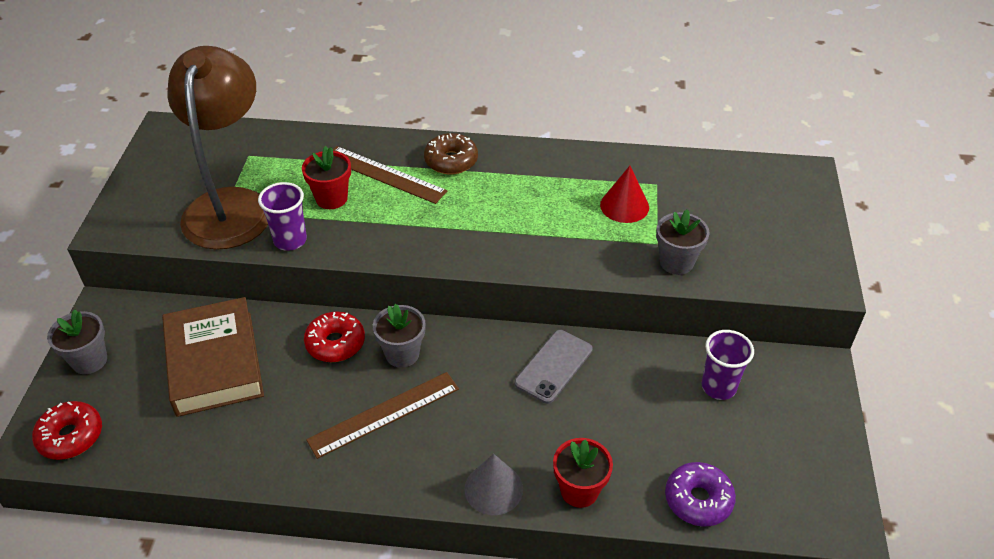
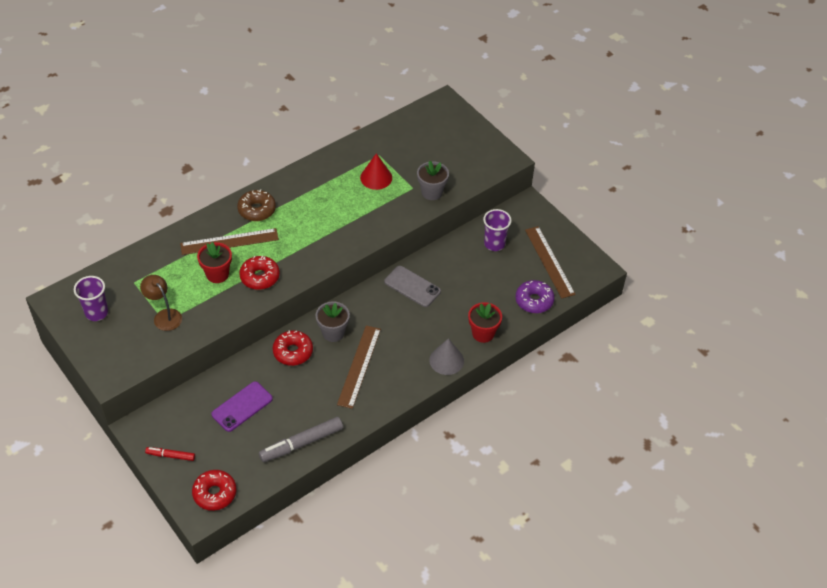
camera: 45 degrees left, 5 degrees up
grey flower pot [47,309,107,374] -> red marker [145,447,195,461]
brown book [162,297,264,417] -> purple phone [211,381,273,432]
brown lamp [167,46,268,250] -> brown lamp [140,275,182,331], size x0.44
purple cup [258,182,307,251] -> purple cup moved to [74,276,108,321]
grey phone [514,330,593,404] -> grey phone turned 45 degrees counterclockwise [384,266,441,307]
none -> red donut [239,256,280,290]
none -> grey marker [259,417,343,462]
none -> brown ruler [525,226,576,298]

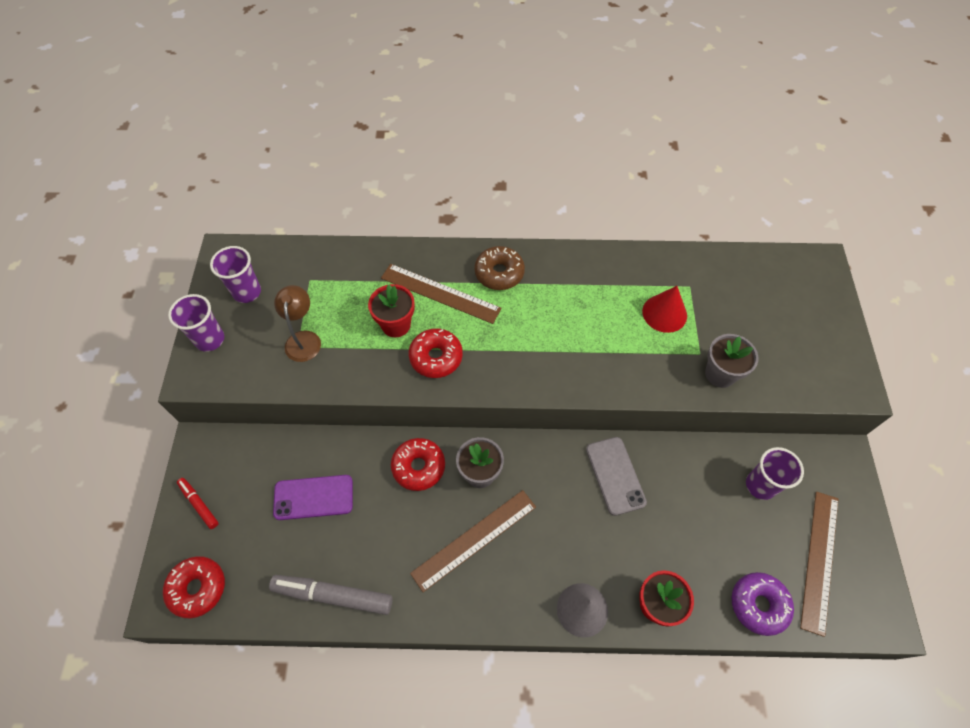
camera: 40 degrees right, 10 degrees up
none -> purple cup [168,294,224,352]

